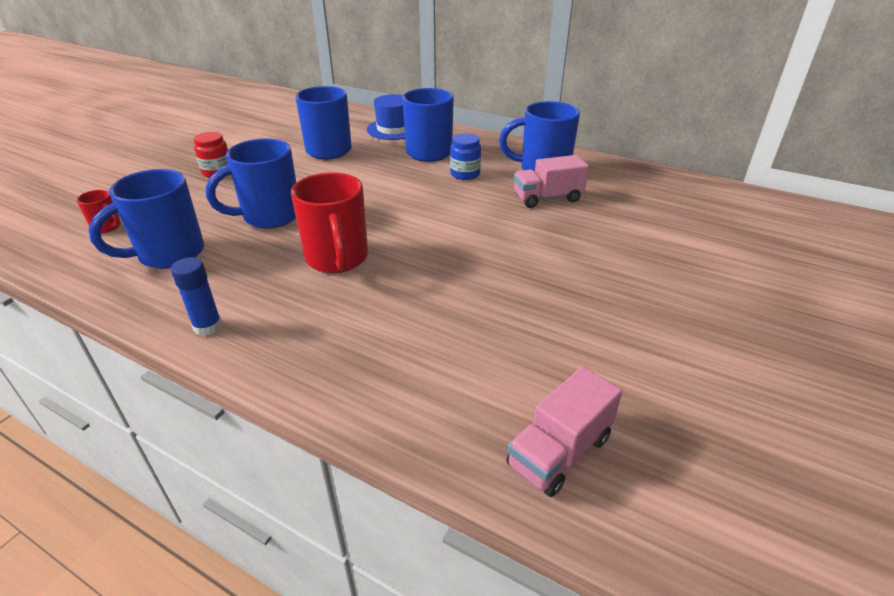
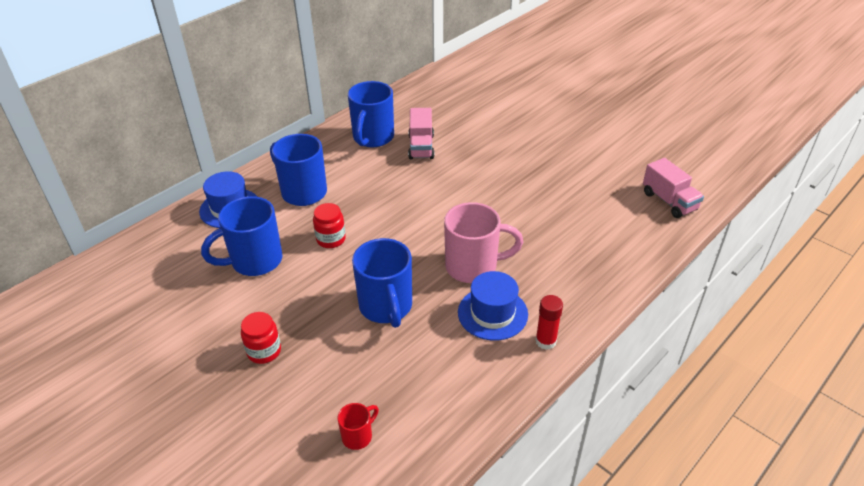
camera: 75 degrees left, 5 degrees up
blue mug [89,169,204,269] -> none
blue glue stick [171,257,222,336] -> red glue stick [535,295,563,350]
red mug [291,172,368,273] -> pink mug [444,202,523,283]
blue jar [450,133,481,180] -> none
none -> red jar [313,203,346,248]
none -> blue hat [458,271,528,341]

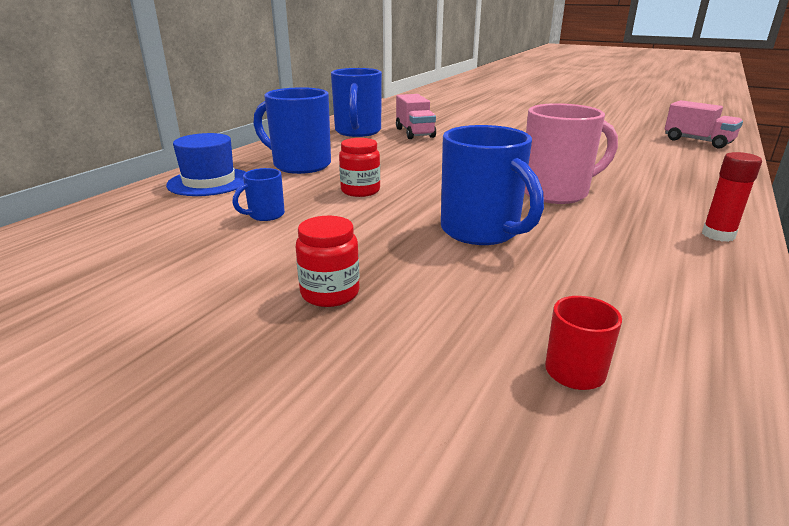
camera: 15 degrees left, 15 degrees down
blue mug [201,196,282,276] -> blue mug [232,168,285,221], size x0.48
blue hat [458,271,528,341] -> none

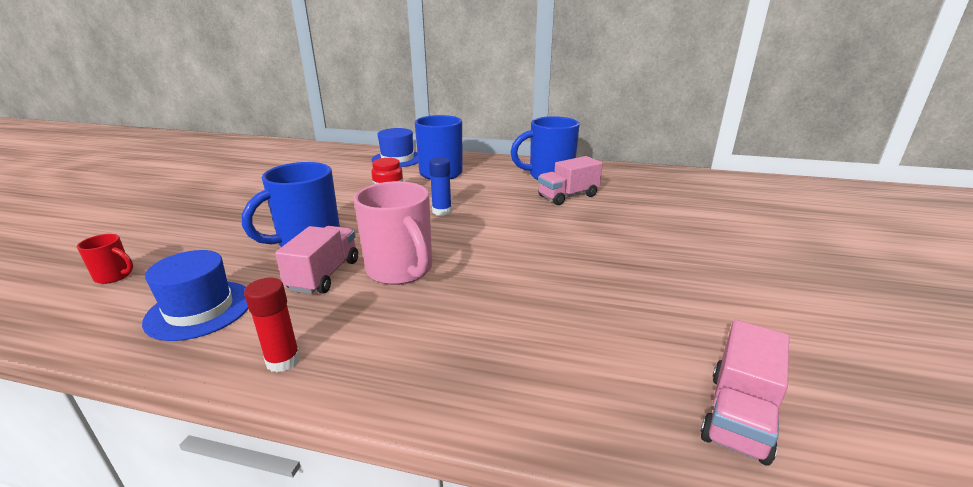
camera: 75 degrees right, 0 degrees up
blue mug [232,168,285,221] -> none
red jar [296,216,360,307] -> none
none -> blue hat [142,250,248,341]
none -> pink truck [275,226,358,294]
none -> blue glue stick [429,157,452,216]

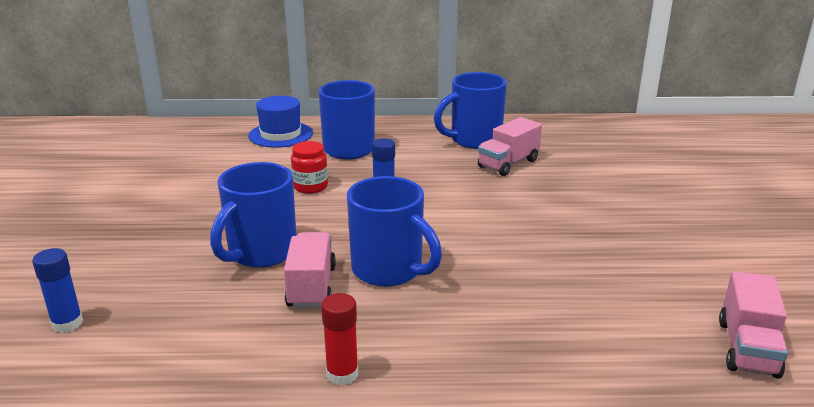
camera: 15 degrees left, 0 degrees up
red mug [77,234,133,284] -> blue glue stick [32,248,83,333]
blue hat [142,250,248,341] -> none
pink mug [354,181,432,285] -> blue mug [347,176,442,287]

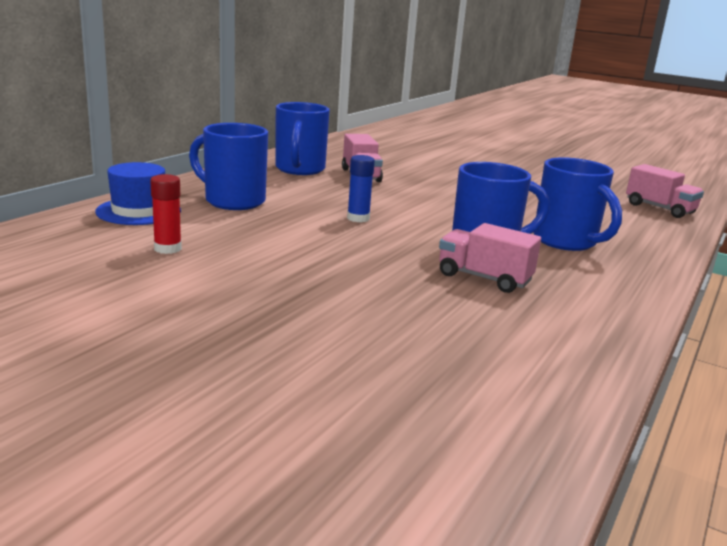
camera: 60 degrees left, 5 degrees down
blue glue stick [32,248,83,333] -> none
blue mug [210,162,296,268] -> blue mug moved to [534,157,622,251]
red jar [291,141,328,194] -> none
red glue stick [321,293,358,385] -> red glue stick moved to [150,174,182,254]

